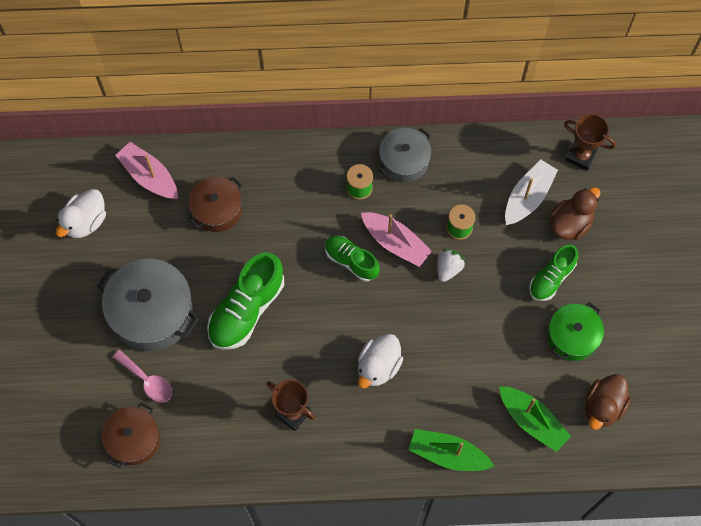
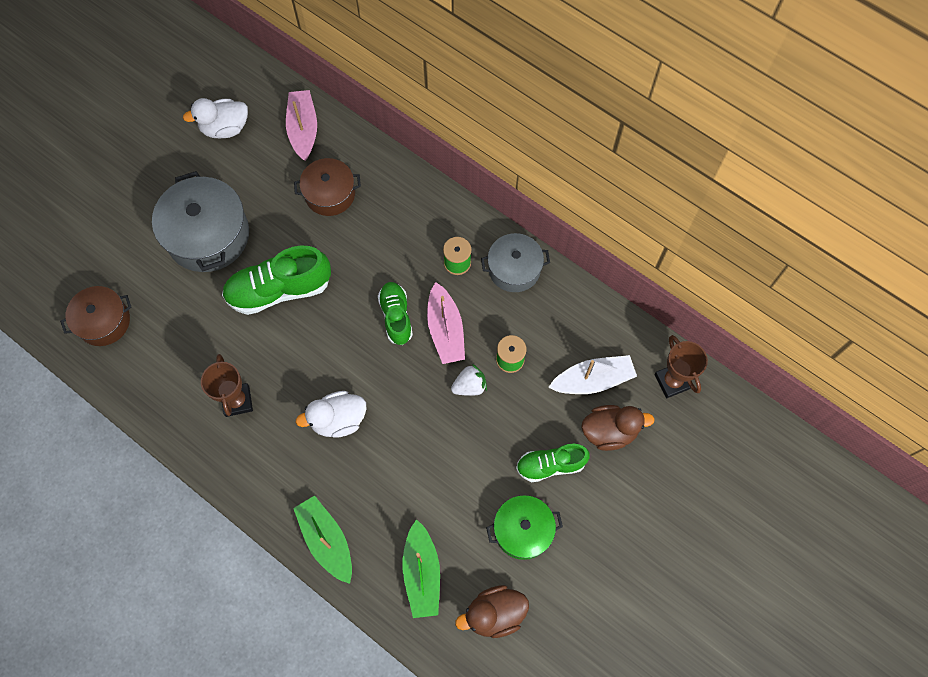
camera: 40 degrees right, 0 degrees up
pink spoon [113,350,172,402] -> none

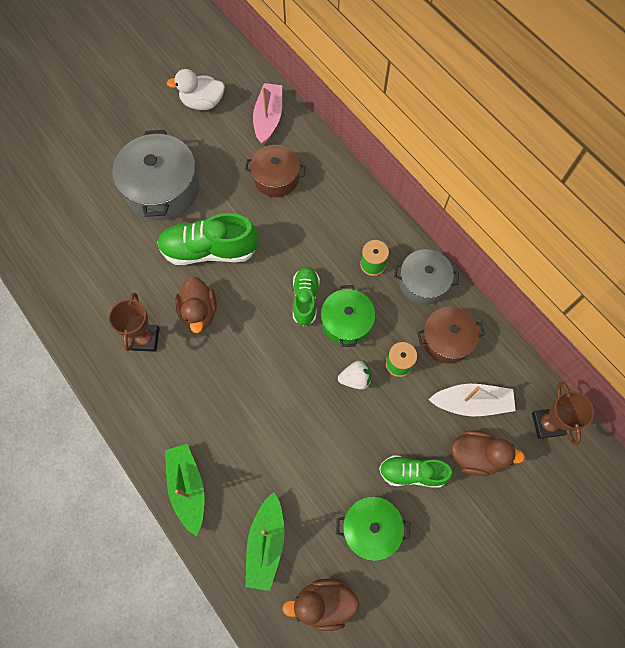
camera: 15 degrees right, 0 degrees up
brown pot [60,286,131,346] -> brown pot moved to [417,307,485,363]
white duck [296,391,366,438] -> none
pink boat [427,282,465,364] -> green pot [321,285,375,347]
none -> brown duck [175,276,217,333]

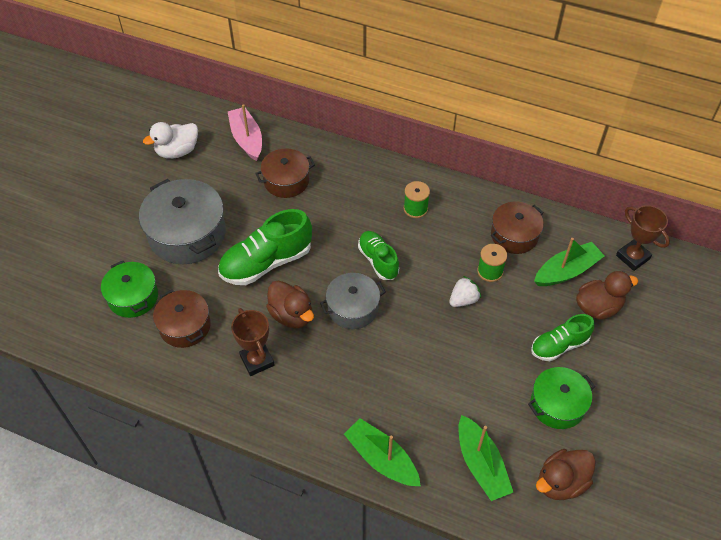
camera: 30 degrees left, 15 degrees down
green pot [321,285,375,347] -> green pot moved to [101,261,158,318]
grey pot [394,249,459,305] -> grey pot moved to [320,273,386,329]
white boat [428,384,516,416] -> green boat [534,238,604,286]
none -> brown pot [153,289,211,348]

